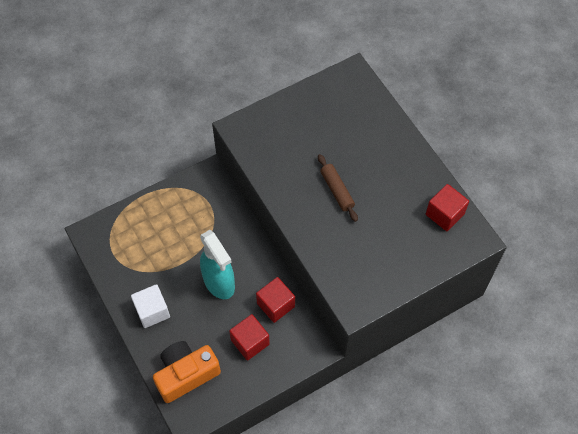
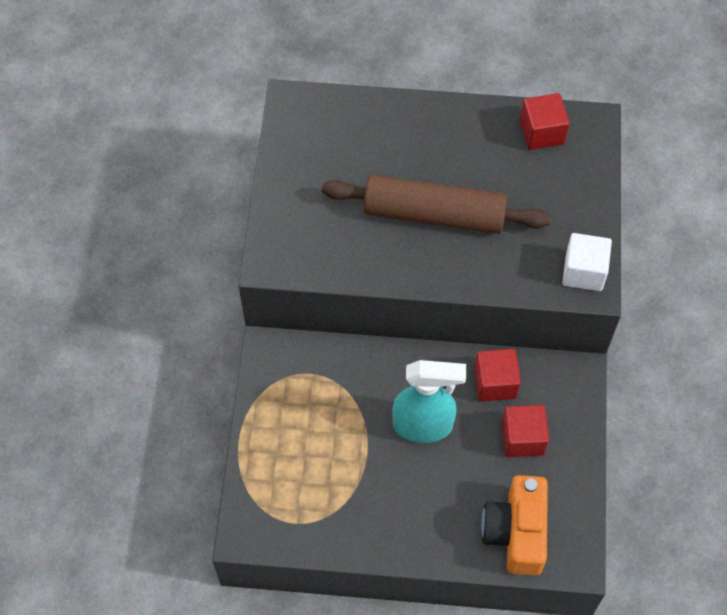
camera: 55 degrees left, 0 degrees up
white cube [131,284,170,328] -> white cube moved to [562,233,612,291]
brown rolling pin [318,154,358,222] -> brown rolling pin [322,175,551,234], size x2.01

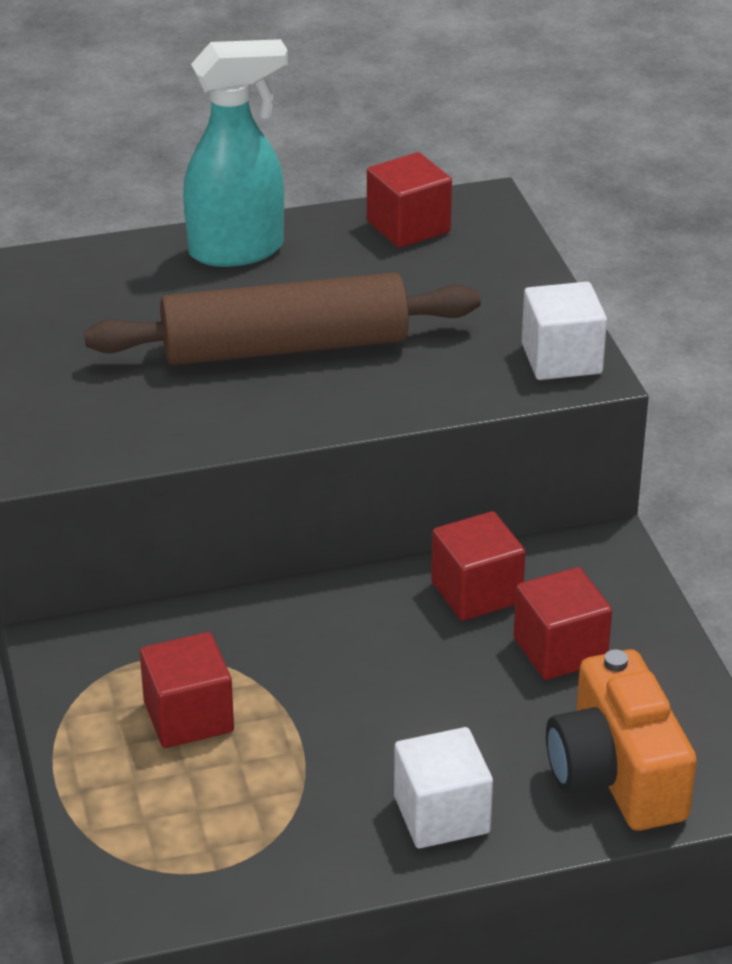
camera: 20 degrees left, 25 degrees down
turquoise spray bottle [392,360,466,443] -> turquoise spray bottle moved to [183,39,288,267]
none -> red cube [140,632,234,748]
none -> white cube [394,727,493,848]

